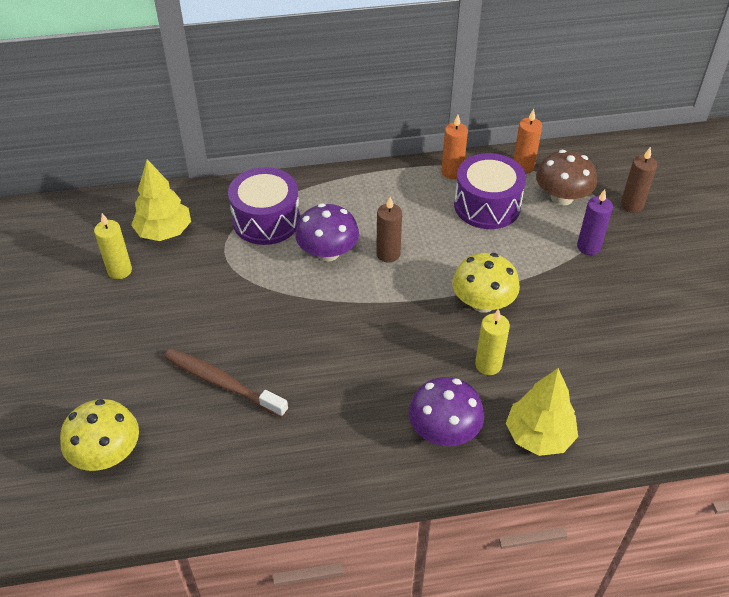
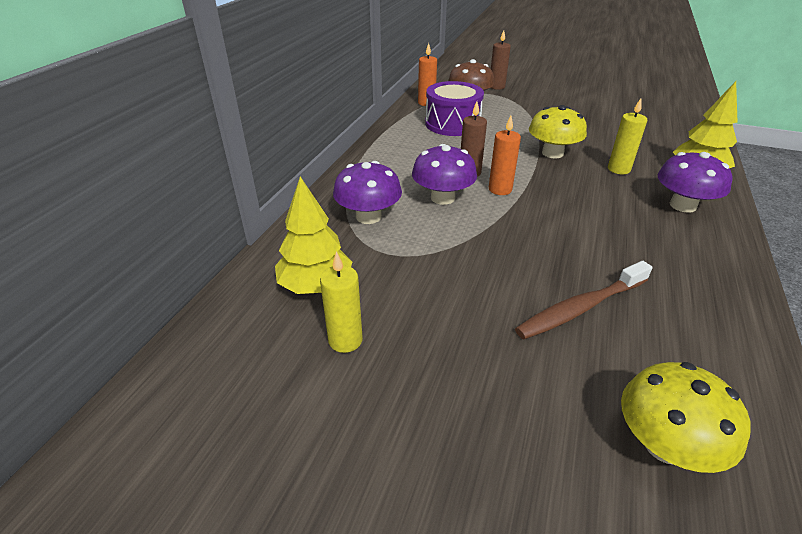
camera: 60 degrees left, 10 degrees down
purple drum [228,167,300,245] -> purple mushroom [333,161,402,224]
orange candle [441,115,468,179] -> orange candle moved to [489,116,521,195]
purple candle [577,189,613,255] -> none

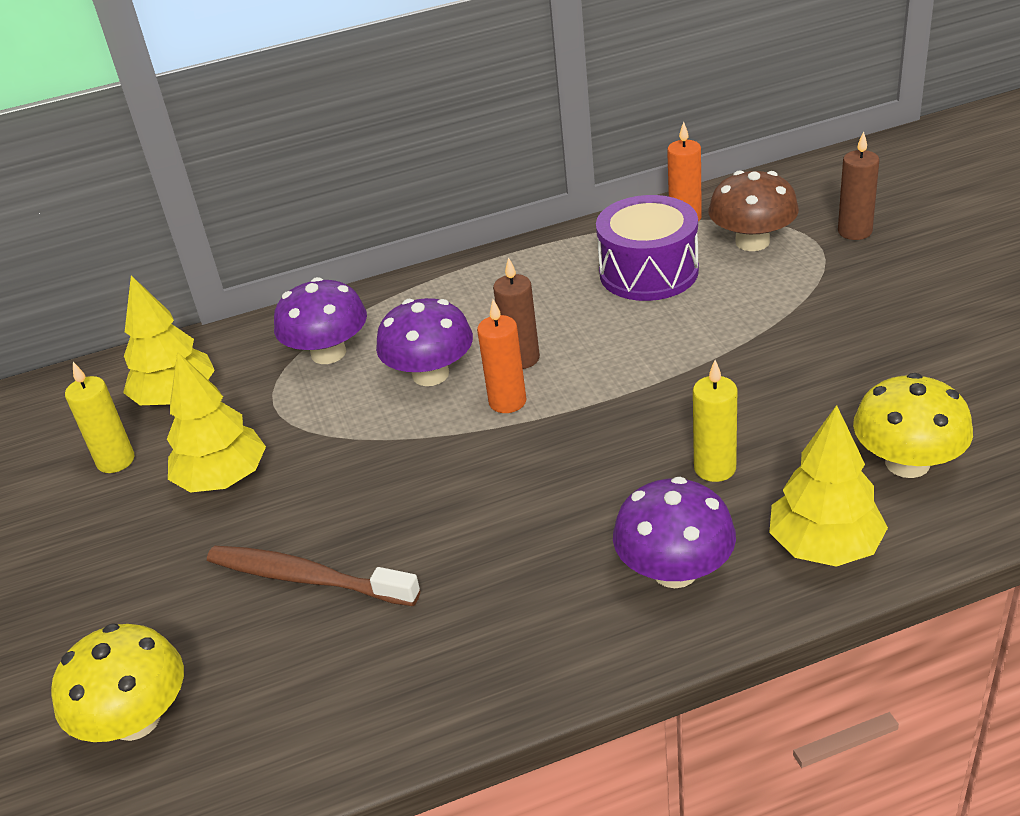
camera: 55 degrees right, 0 degrees up
yellow mushroom [529,105,587,159] -> yellow mushroom moved to [853,373,973,478]
none -> yellow tree [167,351,266,493]

